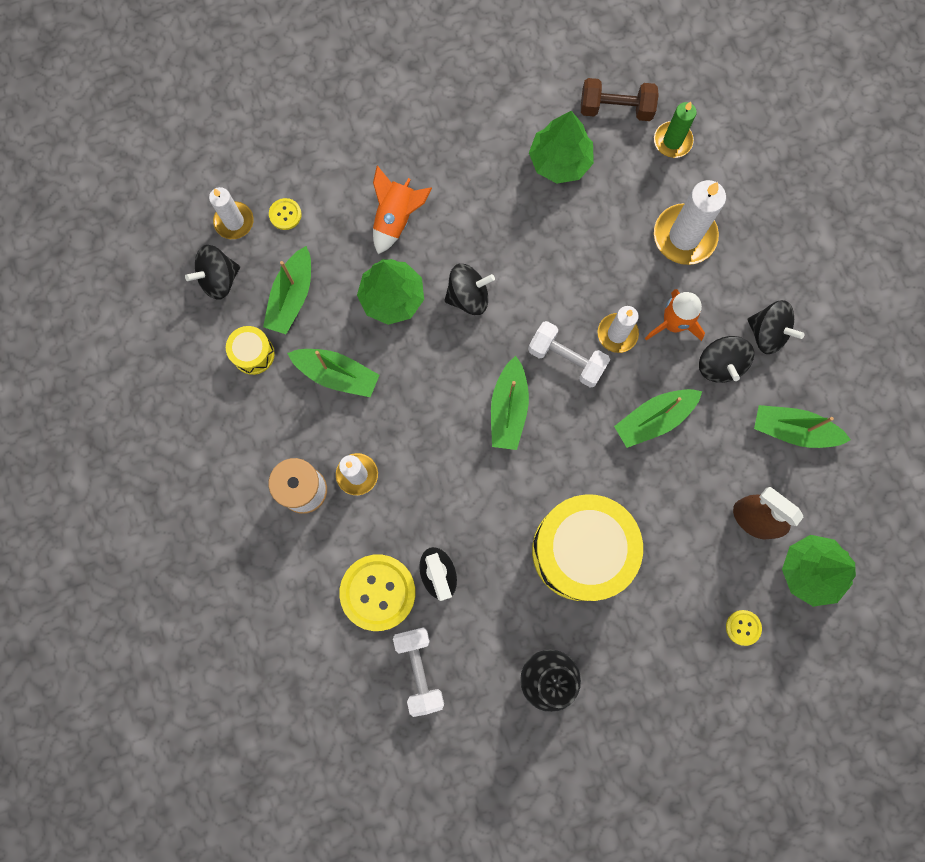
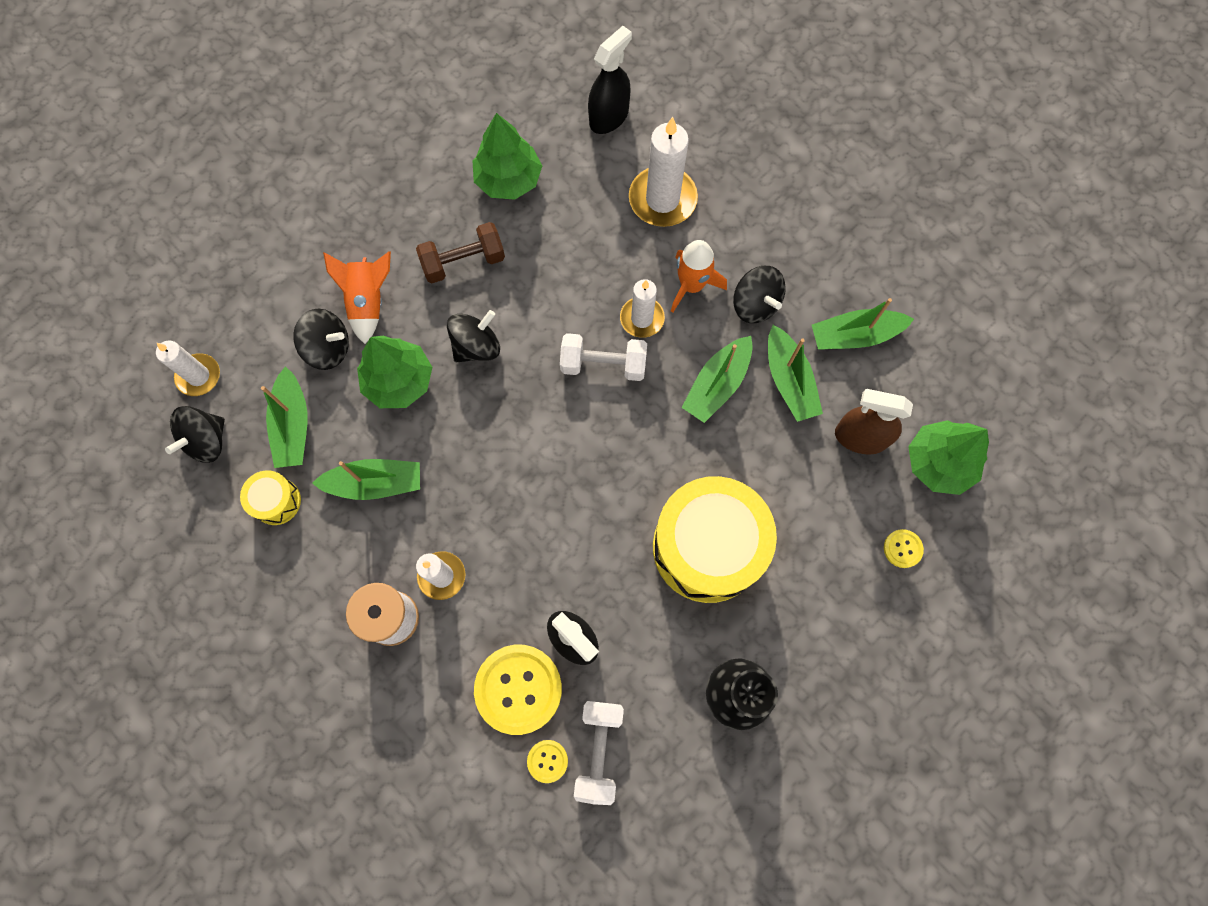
camera: 25 degrees left, 5 degrees down
yellow button [269,198,302,230] -> yellow button moved to [527,740,568,783]
white dumbbell [393,627,444,717] -> white dumbbell turned 45 degrees clockwise [574,701,624,805]
green boat [491,356,529,450] -> green boat moved to [768,325,823,422]
brown dumbbell [581,78,659,121] -> brown dumbbell moved to [416,222,505,283]
green candle [654,102,697,158] -> black spray bottle [588,26,632,134]
black spinning top [748,300,804,354] -> black spinning top moved to [293,309,349,370]

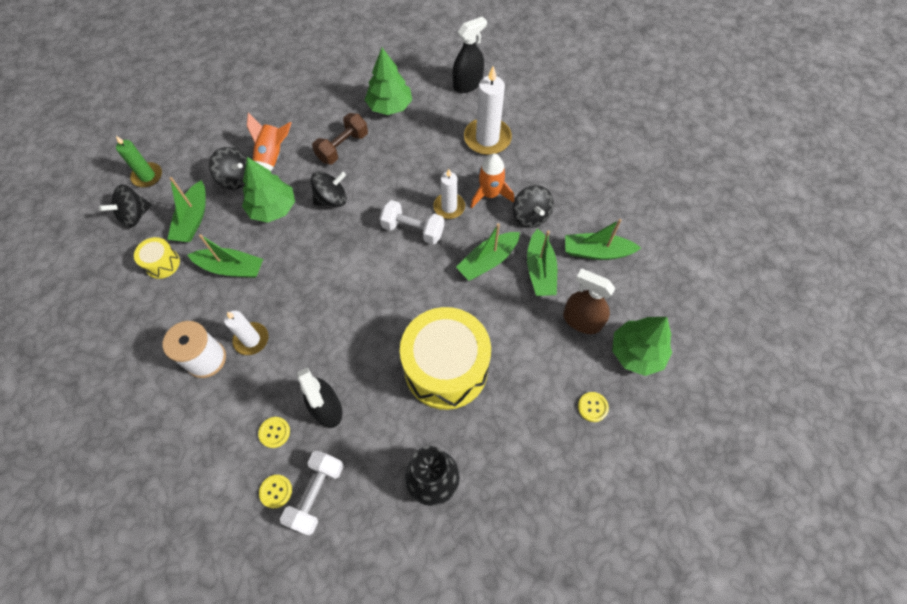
camera: 15 degrees right, 10 degrees down
white candle [156,340,220,396] -> green candle [116,136,162,187]
brown dumbbell [416,222,505,283] -> brown dumbbell turned 45 degrees counterclockwise [312,113,368,164]
yellow button [474,645,562,735] -> yellow button [258,417,290,448], size x0.46

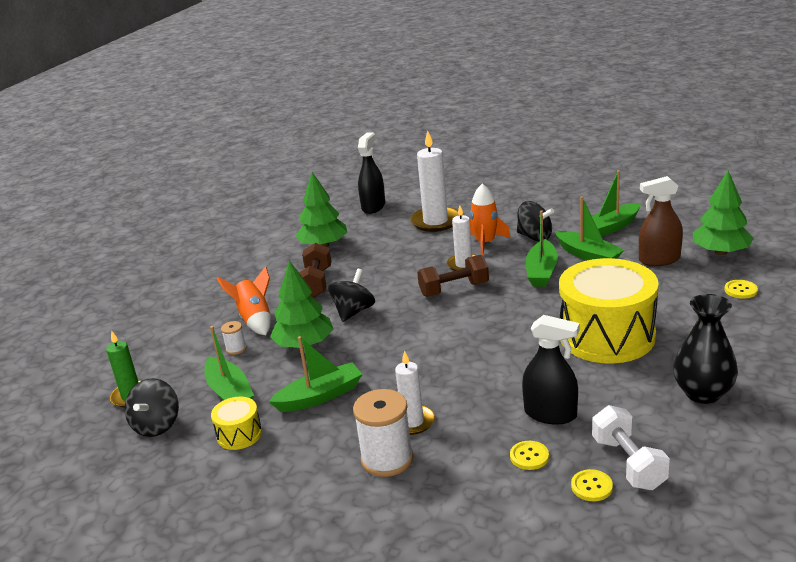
camera: 35 degrees left, 35 degrees down
black spinning top [209,147,247,190] -> white spool [221,321,247,355]
white dumbbell [380,200,444,244] -> brown dumbbell [417,255,489,297]

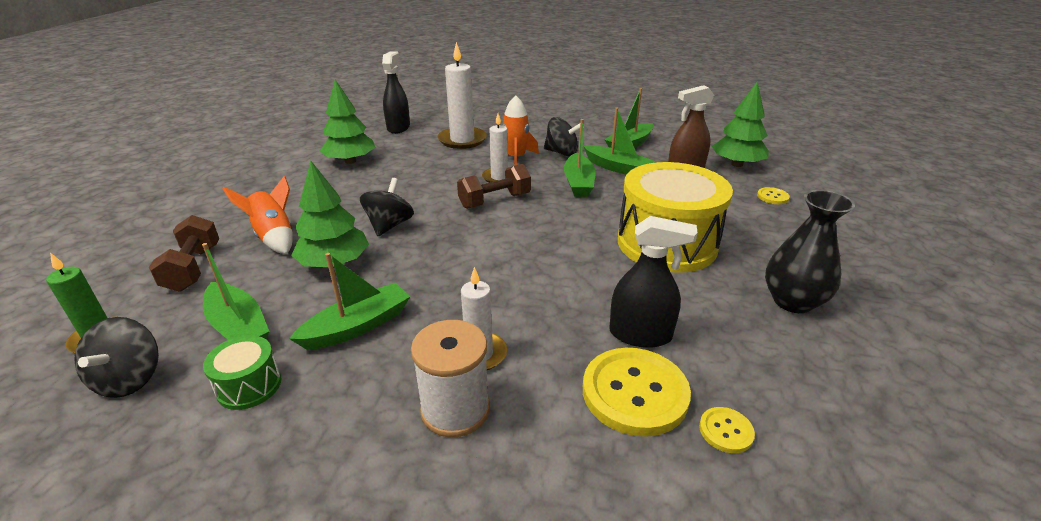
camera: 15 degrees left, 5 degrees up
yellow drum [211,397,262,450] -> green drum [203,335,281,410]
white spool [221,321,247,355] -> none
brown dumbbell [299,243,331,298] -> brown dumbbell moved to [149,215,219,292]
yellow button [510,441,549,470] -> yellow button [583,348,691,437], size x2.17
white dumbbell [592,405,670,490] -> none

